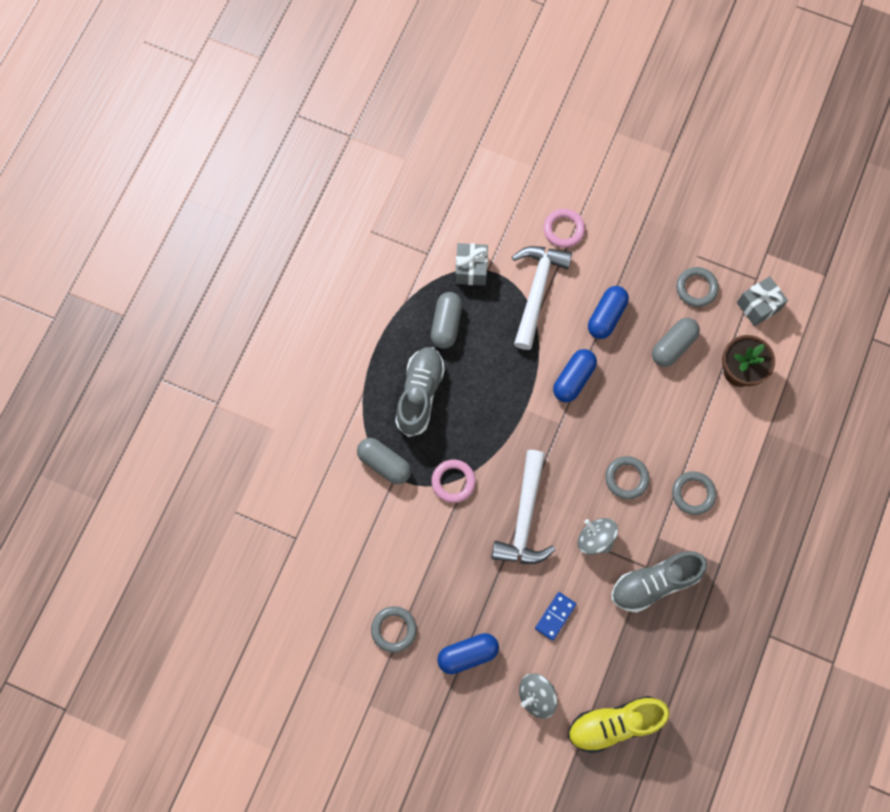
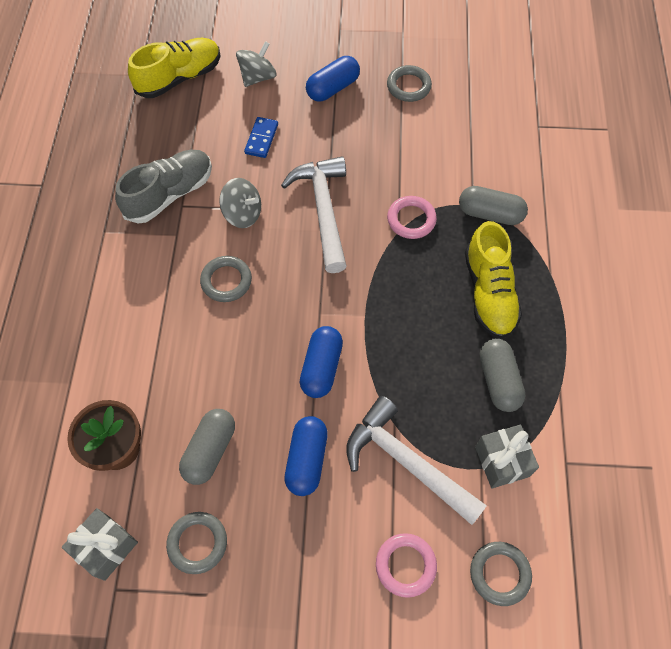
camera: 160 degrees right, 10 degrees down
grey shoe [395,347,445,437] -> yellow shoe [465,221,522,339]
white hammer [512,246,572,350] -> white hammer turned 135 degrees clockwise [346,396,487,525]
grey ring [672,471,716,515] -> grey ring moved to [470,542,532,606]

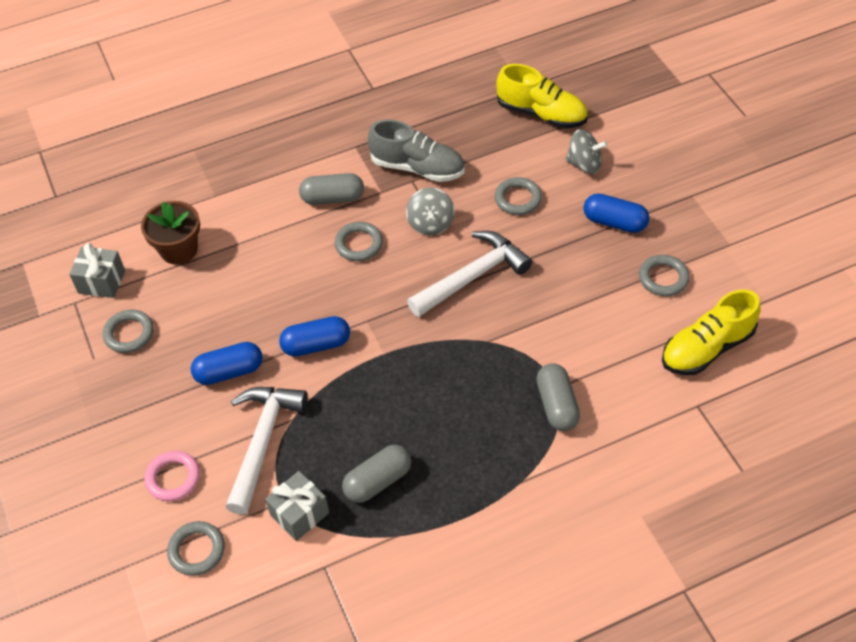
camera: 65 degrees right, 10 degrees down
grey capsule [179,409,235,485] -> grey capsule moved to [299,173,364,205]
blue domino [244,117,278,158] -> grey ring [495,177,542,215]
pink ring [387,196,437,239] -> none
yellow shoe [465,221,522,339] -> yellow shoe moved to [662,289,761,375]

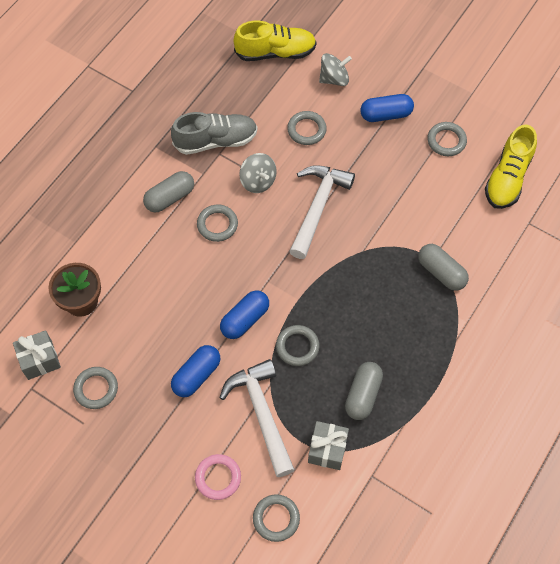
camera: 35 degrees left, 10 degrees up
none -> grey ring [276,325,319,366]

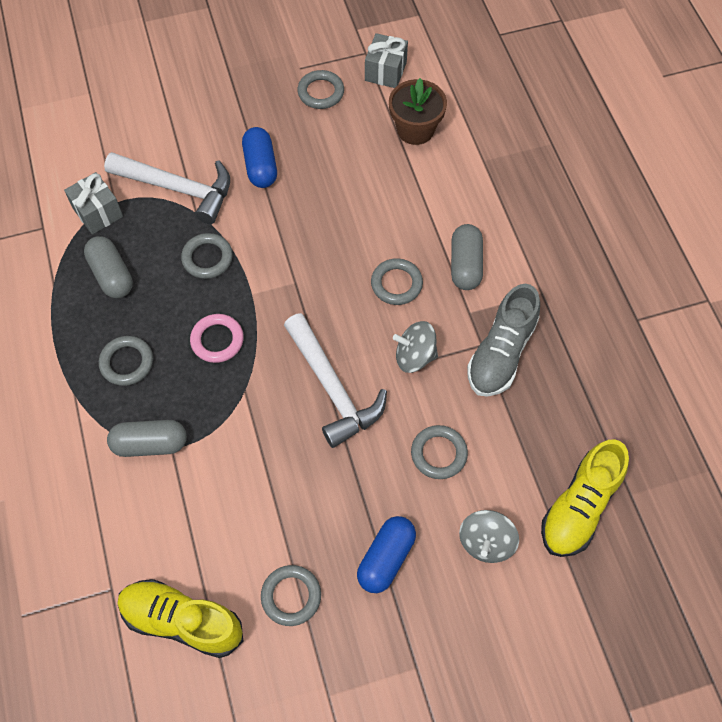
camera: 130 degrees right, 0 degrees up
pink ring [195,454,241,500] -> pink ring moved to [190,314,244,363]
blue capsule [220,290,269,339] -> none
grey ring [253,494,300,542] -> grey ring moved to [99,336,153,386]
yellow shoe [485,125,537,209] -> yellow shoe turned 45 degrees counterclockwise [117,579,243,658]

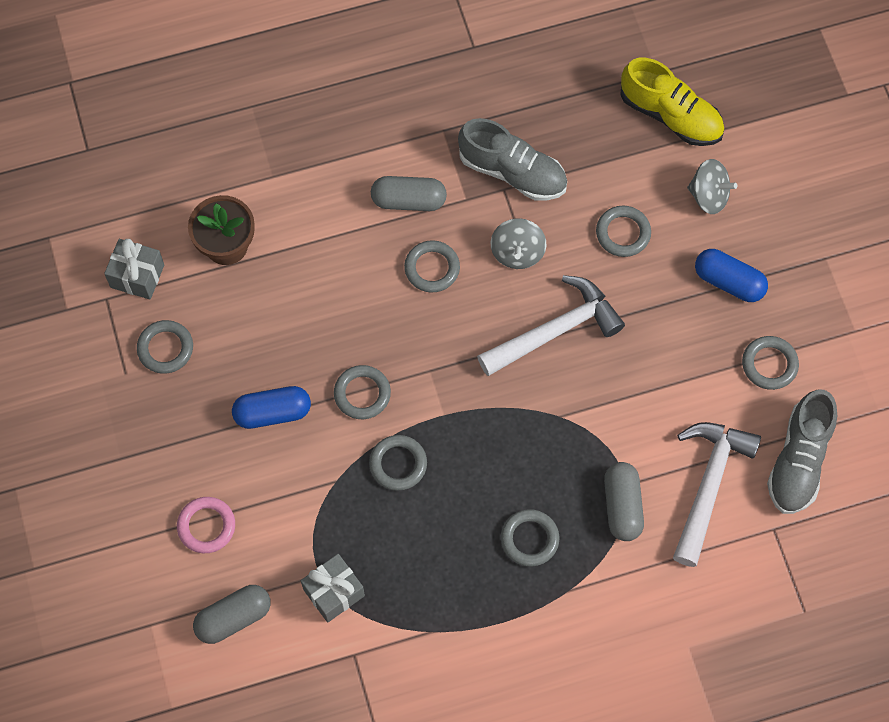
camera: 90 degrees left, 5 degrees up
grey capsule [84,236,133,298] -> grey capsule moved to [193,585,271,644]
white hammer [104,152,230,224] -> white hammer moved to [673,422,761,567]
yellow shoe [117,579,243,658] -> grey shoe [767,389,837,514]
pink ring [190,314,244,363] -> pink ring moved to [177,497,235,553]
none -> grey ring [334,365,391,419]

